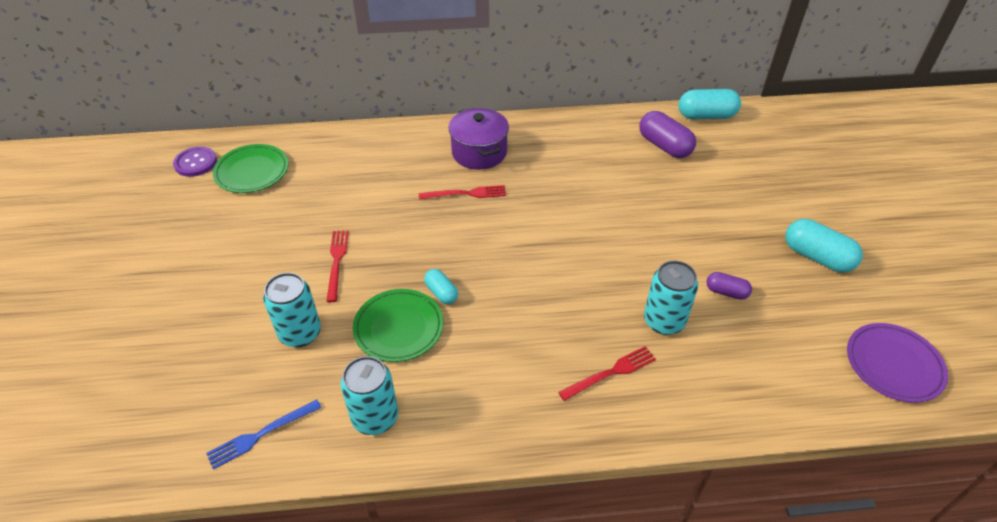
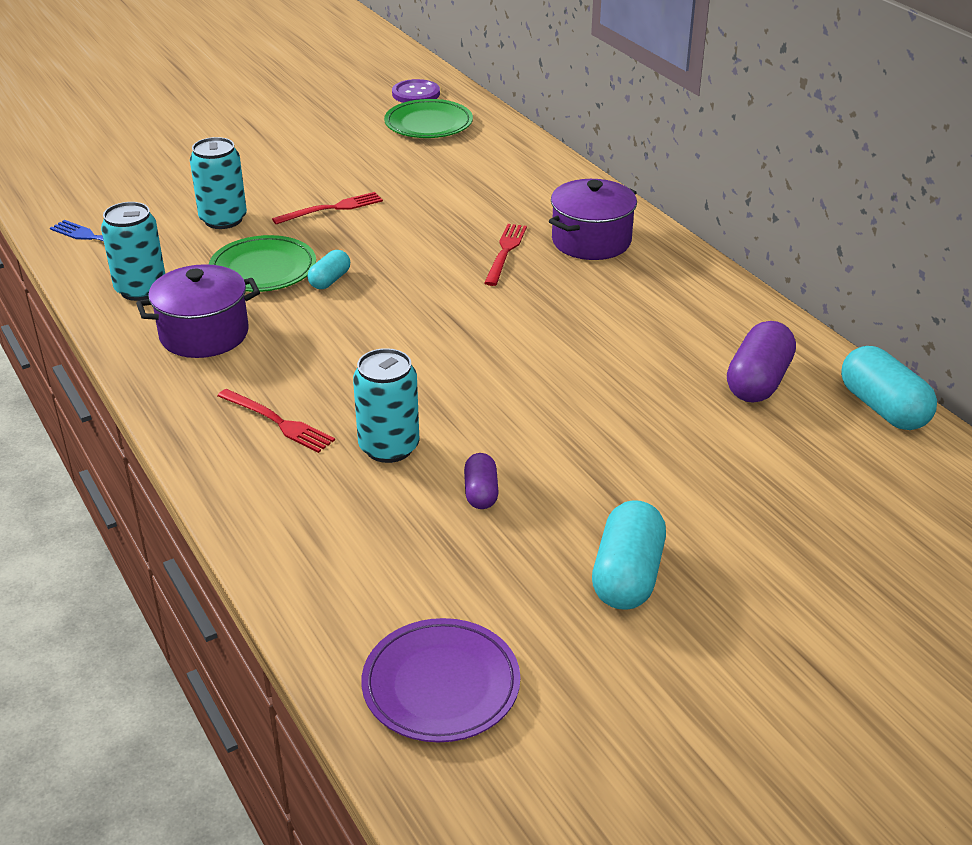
camera: 65 degrees right, 10 degrees down
red fork [419,185,506,199] -> red fork turned 135 degrees counterclockwise [484,224,527,286]
none -> purple pot [136,264,260,358]

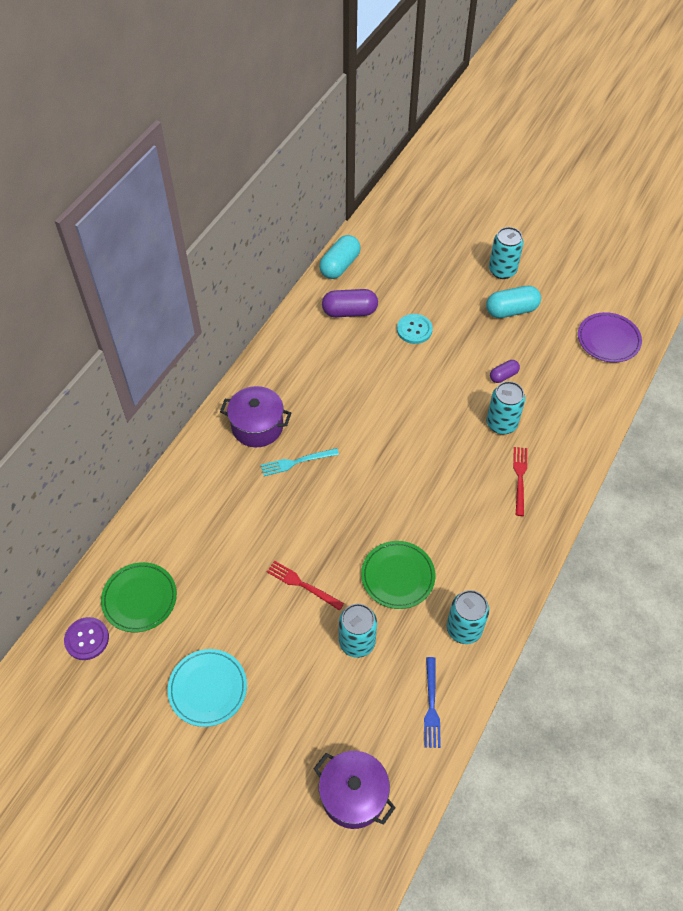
camera: 120 degrees left, 20 degrees up
purple pot [136,264,260,358] -> purple pot moved to [314,751,396,829]
turquoise capsule [308,250,350,289] -> none
red fork [484,224,527,286] -> turquoise fork [261,448,339,476]
none -> turquoise plate [167,649,247,727]
none -> turquoise button [397,314,433,344]
none -> turquoise can [489,227,524,279]

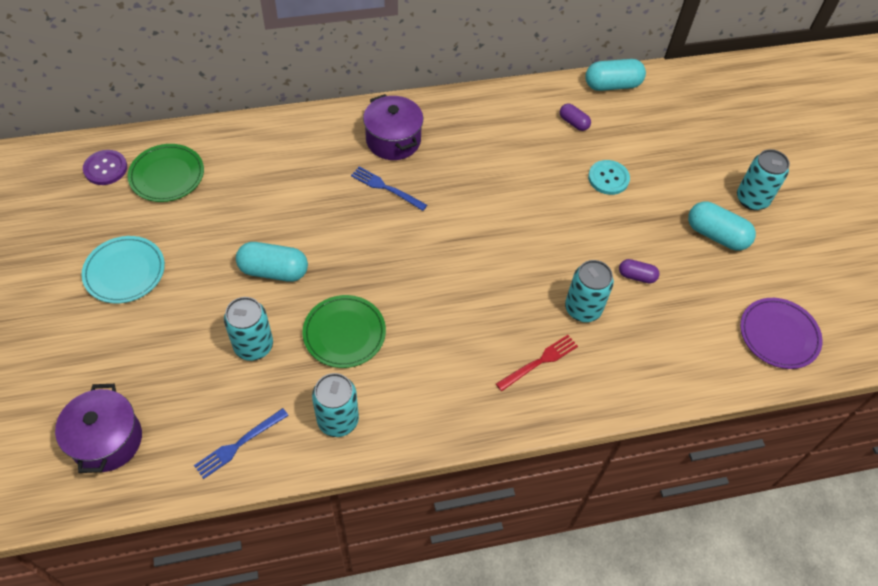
camera: 45 degrees right, 0 degrees up
turquoise fork [261,448,339,476] -> blue fork [351,167,427,211]
red fork [267,561,344,611] -> turquoise capsule [236,242,308,282]
purple capsule [322,289,378,317] -> purple capsule [560,104,591,131], size x0.57

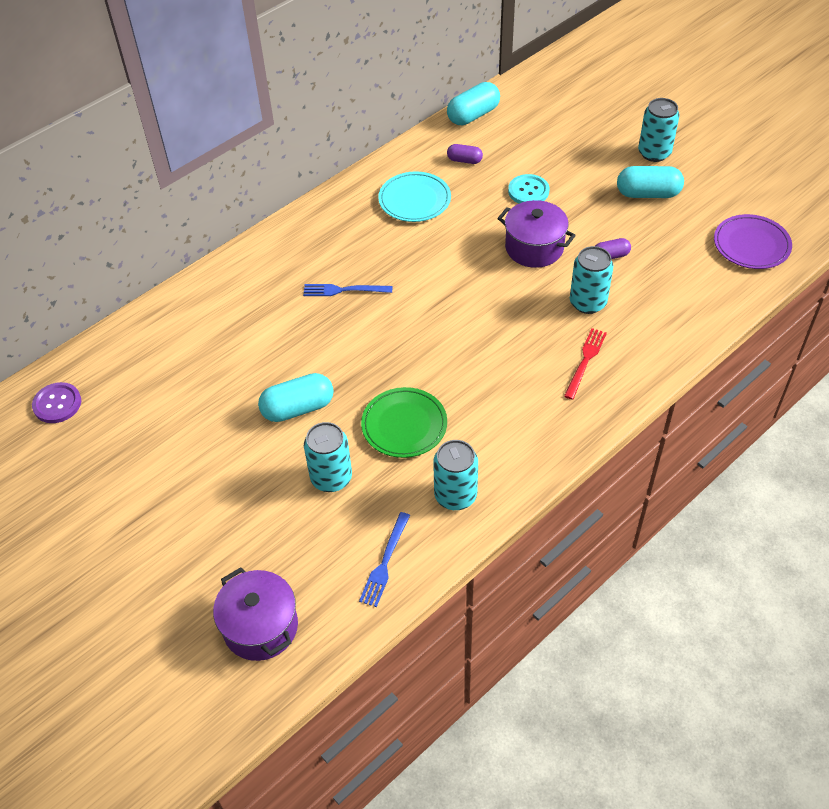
camera: 25 degrees left, 5 degrees down
turquoise plate [81,236,165,304] -> turquoise plate moved to [378,171,451,222]
green plate [127,144,204,202] -> none
purple pot [363,94,423,160] -> purple pot moved to [497,200,576,268]

